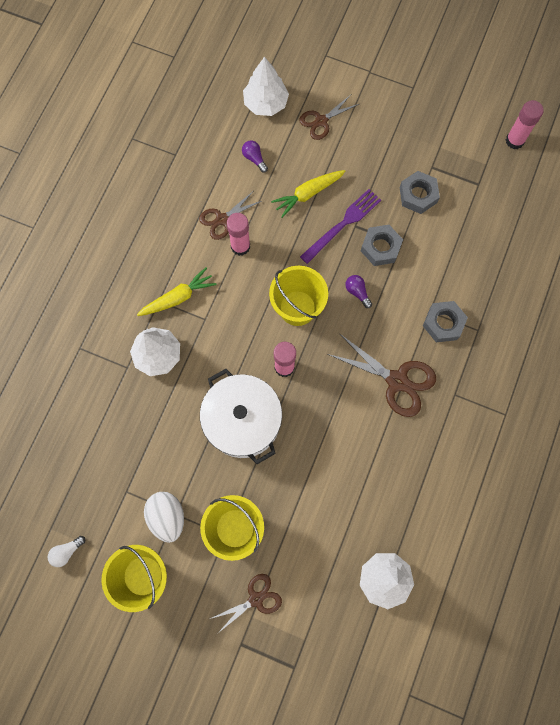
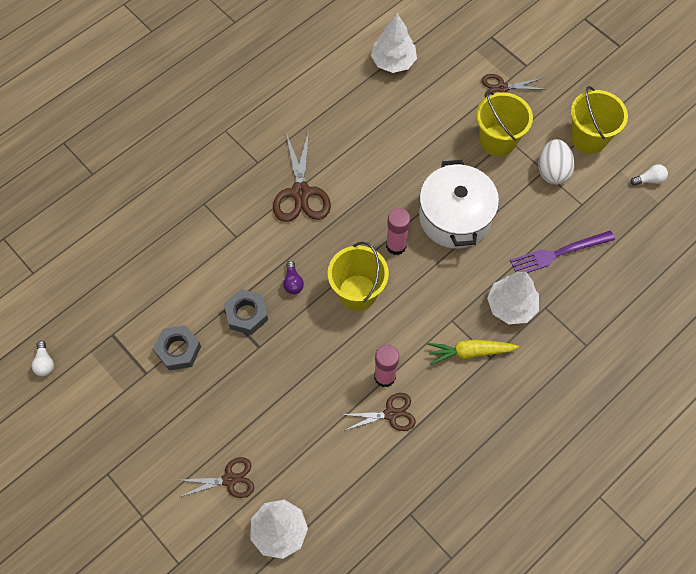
camera: 155 degrees left, 10 degrees down
purple light bulb [242,140,268,173] -> none
yellow carrot [271,170,346,218] -> none
purple fork [300,189,381,264] -> purple fork moved to [510,231,615,273]
brown scissors [328,333,436,417] -> brown scissors turned 150 degrees counterclockwise [273,130,331,222]
grey nut [423,301,468,342] -> none
pink glue stick [506,100,544,149] -> white light bulb [32,341,54,376]

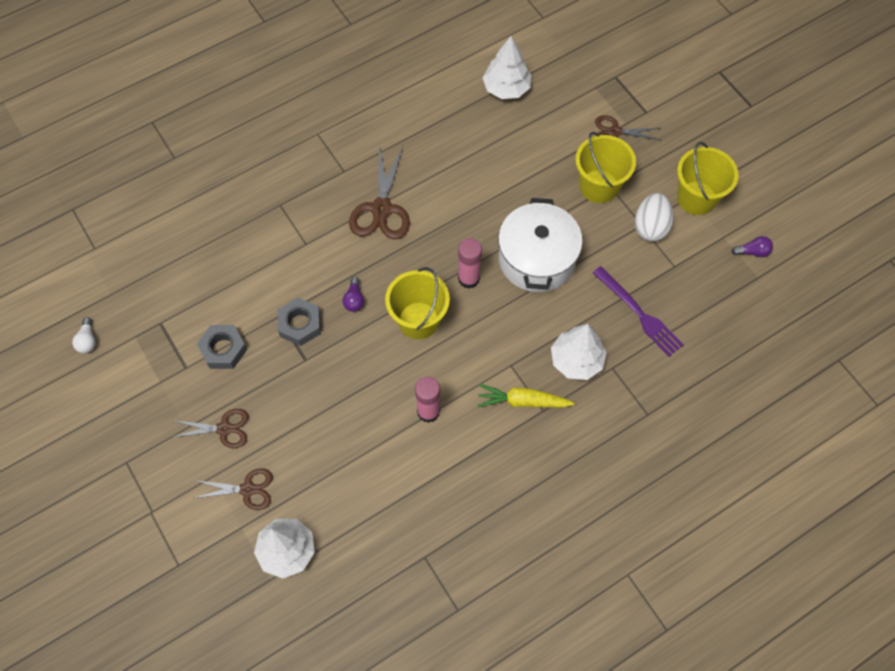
camera: 10 degrees right, 0 degrees up
brown scissors [340,393,416,431] -> brown scissors moved to [172,409,249,448]
purple fork [510,231,615,273] -> purple fork turned 120 degrees counterclockwise [593,266,684,357]
white light bulb [630,164,668,186] -> purple light bulb [731,236,773,257]

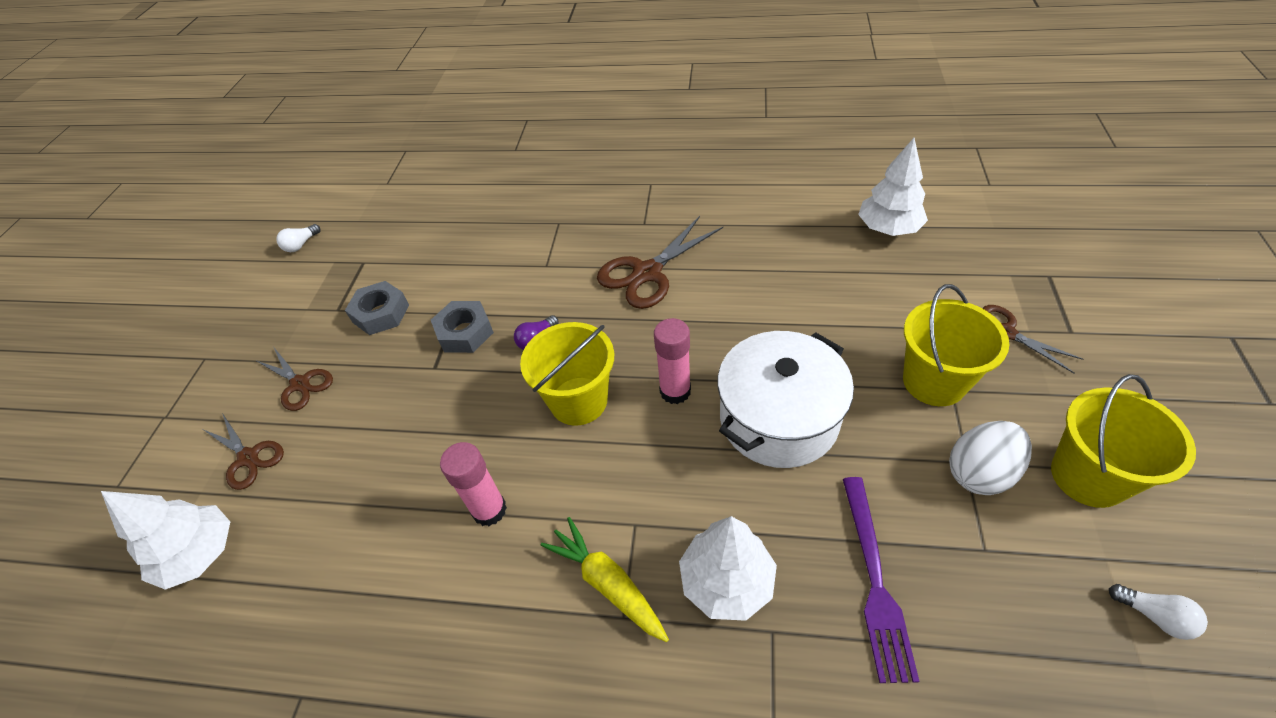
camera: 45 degrees right, 15 degrees down
purple light bulb [731,236,773,257] -> white light bulb [1109,584,1208,640]

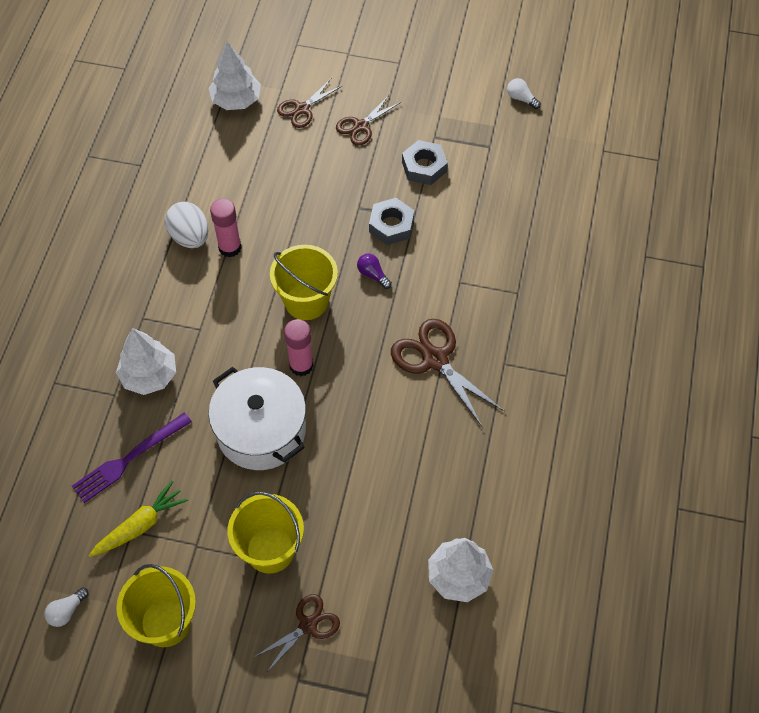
camera: 90 degrees right, 10 degrees up
yellow carrot [541,517,669,642] -> yellow carrot moved to [89,481,188,557]
purple fork [843,477,920,683] -> purple fork turned 45 degrees counterclockwise [72,413,192,503]
white egg [949,421,1032,495] -> white egg moved to [165,202,208,248]

